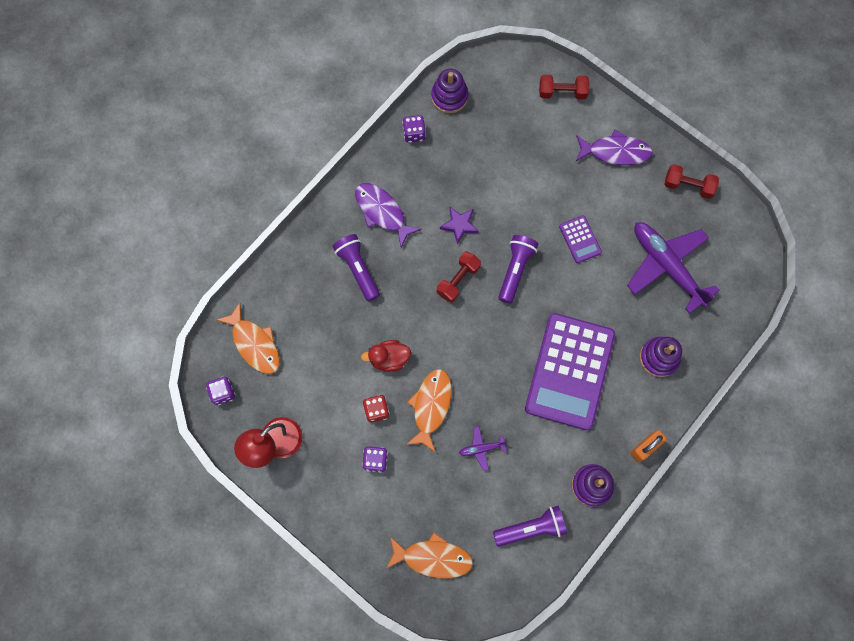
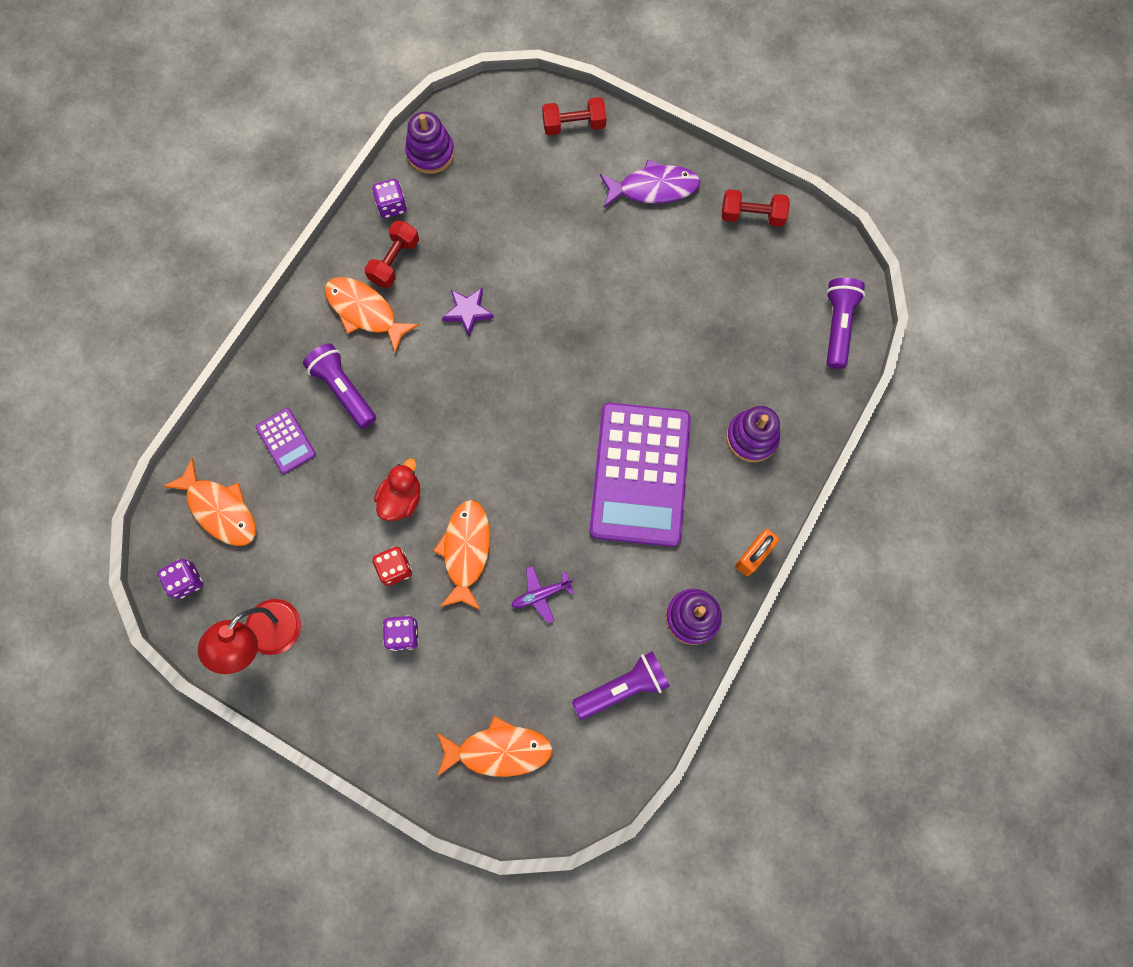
camera: 10 degrees left, 0 degrees up
purple fish [355,183,422,247] -> orange fish [325,277,419,354]
red duck [361,340,411,372] -> red duck turned 135 degrees clockwise [374,458,420,521]
red dumbbell [437,251,481,303] -> red dumbbell moved to [364,221,419,288]
purple flashlight [498,235,539,304] -> purple flashlight moved to [826,278,865,369]
purple calculator [559,215,602,263] -> purple calculator moved to [256,408,316,474]
purple plane [627,222,719,314] -> none

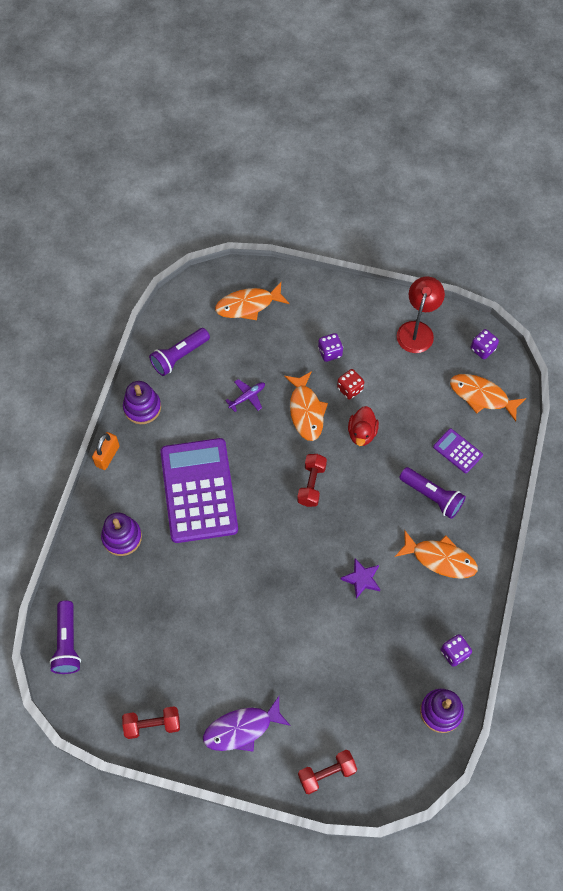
camera: 165 degrees right, 10 degrees down
red dumbbell [364,221,419,288] -> red dumbbell moved to [297,454,327,507]

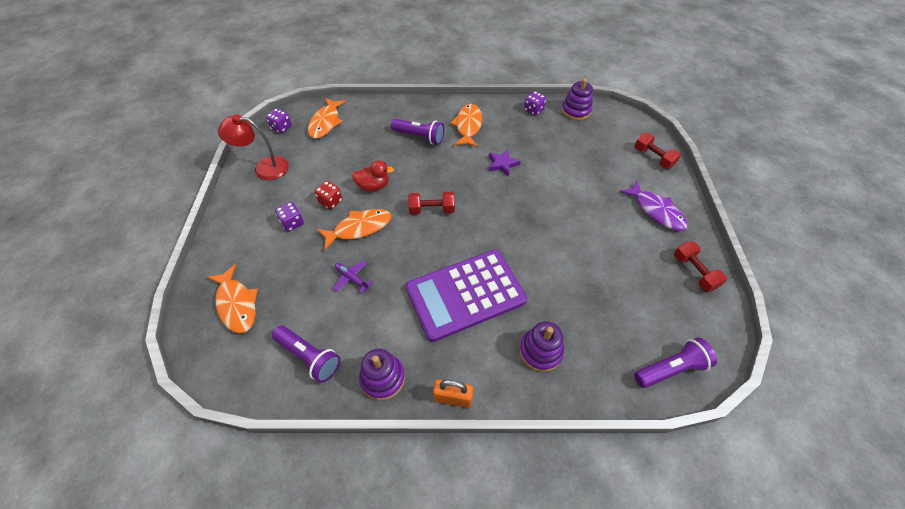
camera: 105 degrees left, 10 degrees down
purple flashlight [399,467,466,519] -> purple flashlight turned 90 degrees clockwise [391,119,444,145]
purple calculator [433,428,483,473] -> none

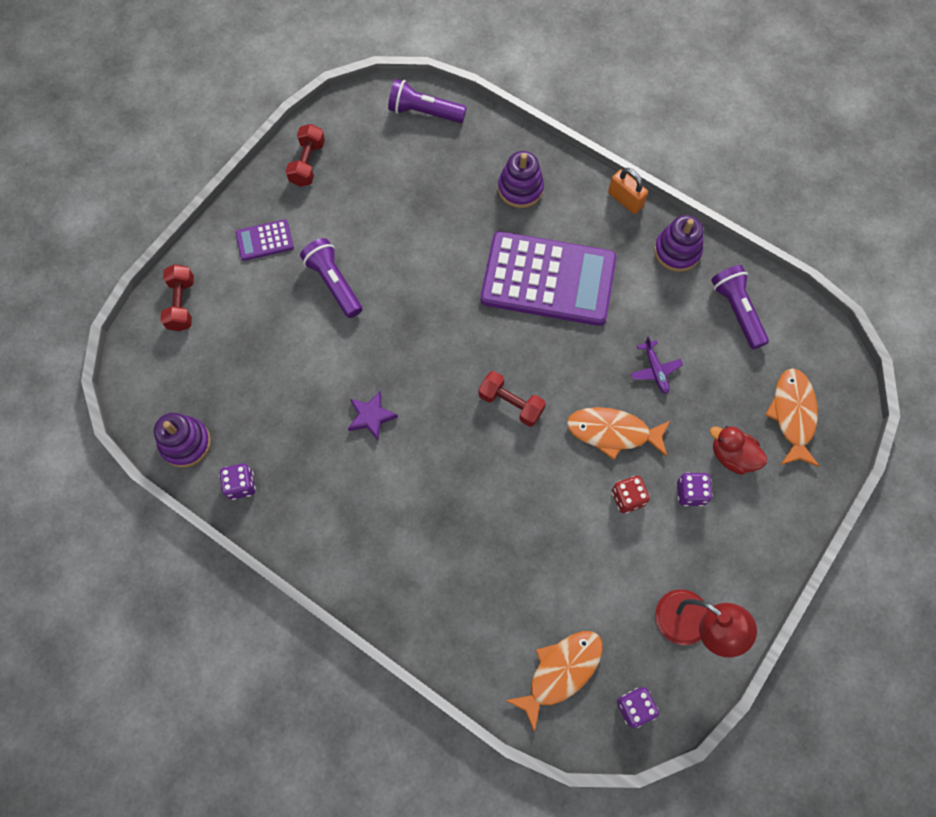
camera: 145 degrees left, 15 degrees up
red duck [352,160,394,191] -> red duck moved to [710,426,767,475]
purple flashlight [391,119,444,145] -> purple flashlight moved to [300,238,362,318]
orange fish [450,104,482,147] -> none
purple fish [620,181,688,231] -> purple calculator [236,219,294,261]

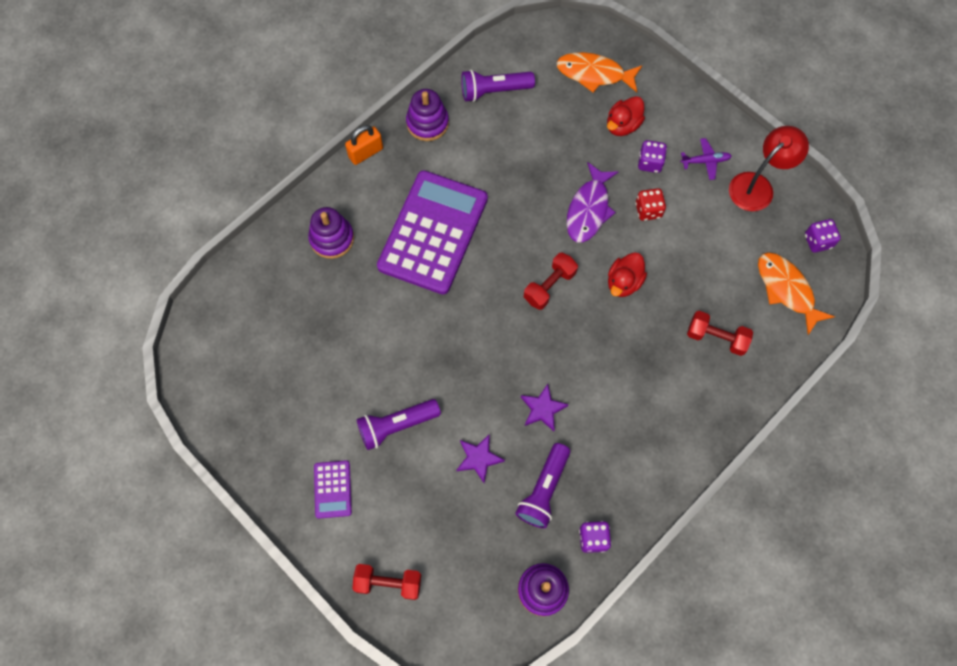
camera: 80 degrees left, 0 degrees up
red dumbbell [285,124,325,187] -> red dumbbell moved to [687,311,753,356]
purple flashlight [388,79,467,123] -> purple flashlight moved to [515,443,570,528]
orange fish [567,407,671,460] -> purple fish [567,162,618,243]
purple plane [631,336,683,394] -> purple plane moved to [681,138,731,180]
none -> purple star [456,434,505,483]
none -> red duck [608,252,647,297]

